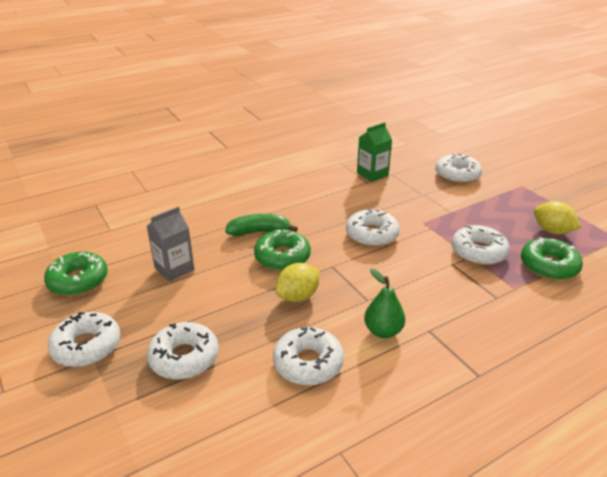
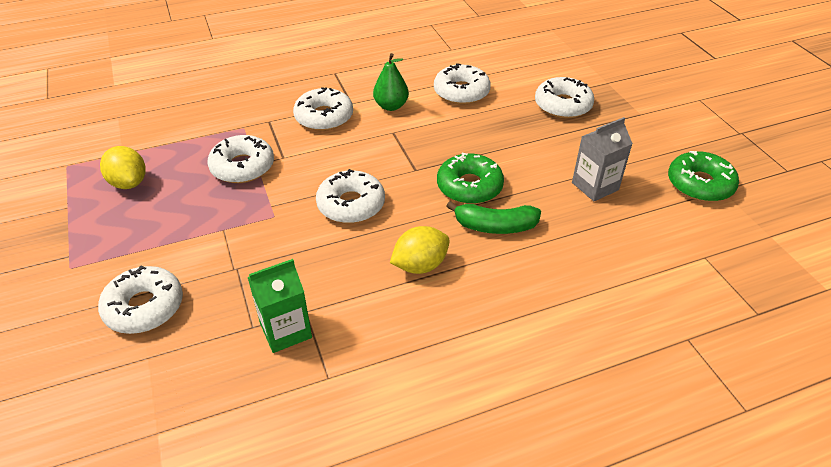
camera: 170 degrees left, 10 degrees up
white donut [48,312,121,367] -> white donut moved to [293,87,353,131]
yellow lemon [275,263,320,302] -> yellow lemon moved to [390,226,450,274]
green donut [521,237,583,280] -> none

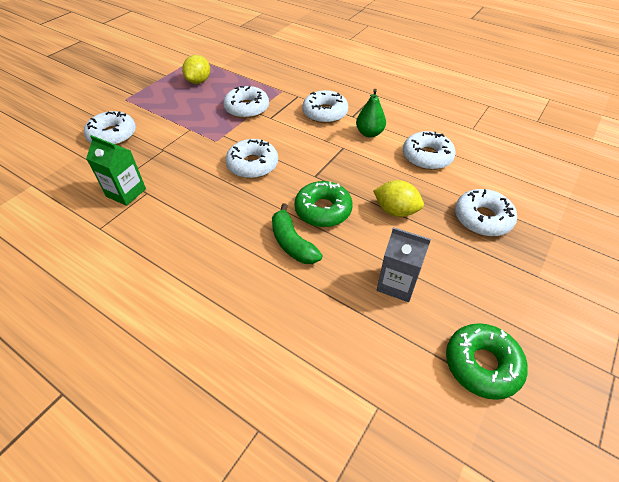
camera: 55 degrees right, 5 degrees up
yellow lemon [390,226,450,274] -> yellow lemon moved to [373,180,424,217]

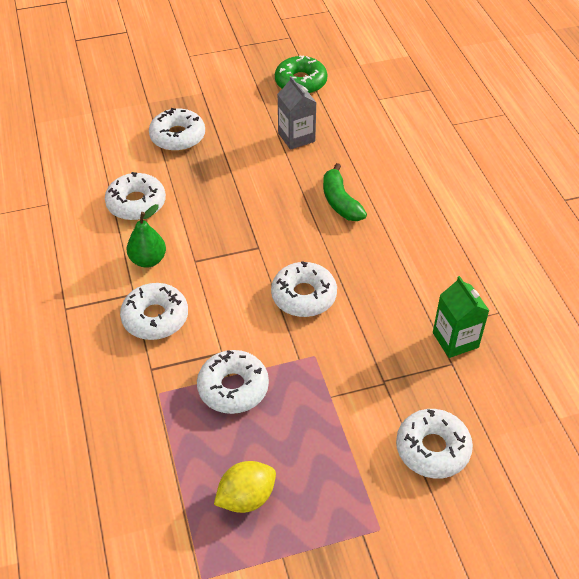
camera: 140 degrees left, 0 degrees up
green banana [272,203,322,264] -> green banana turned 150 degrees clockwise [323,163,367,221]
green donut [294,181,353,227] -> none
yellow lemon [373,180,424,217] -> none

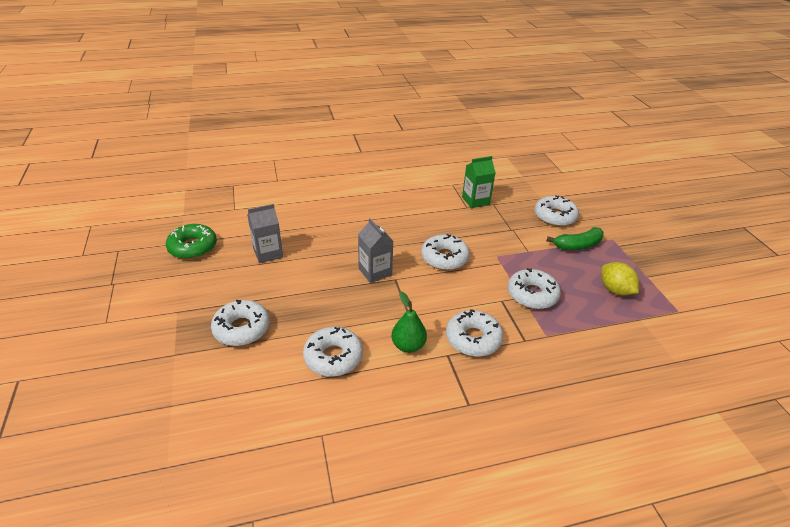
camera: 90 degrees left, 10 degrees down
green banana [323,163,367,221] -> green banana moved to [547,227,604,250]
none -> grey carton [358,218,393,283]

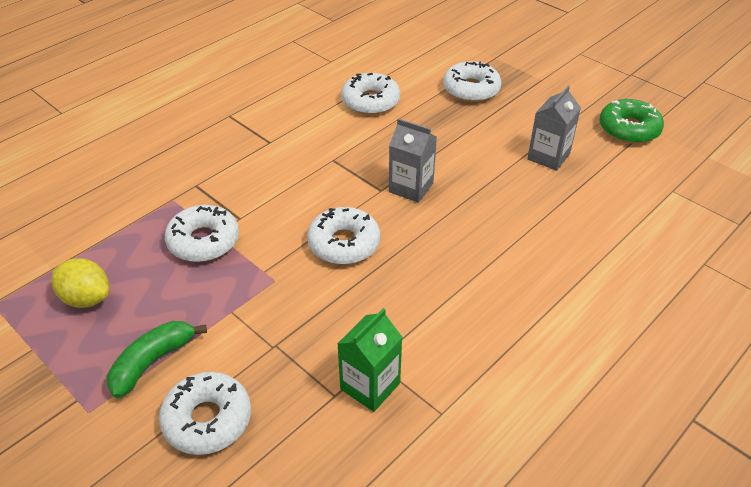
camera: 150 degrees right, 5 degrees up
green pear [392,291,427,353] -> none
white donut [446,309,503,357] -> none

